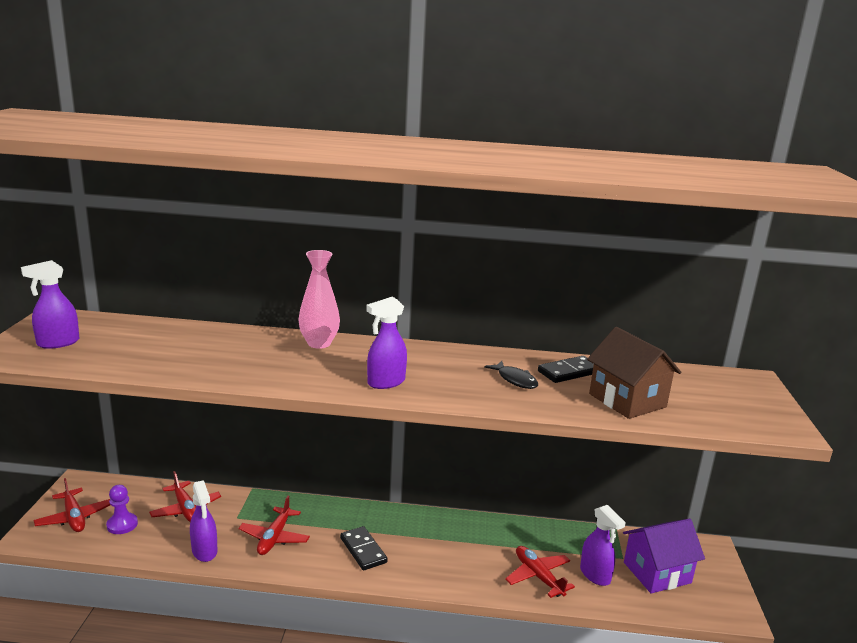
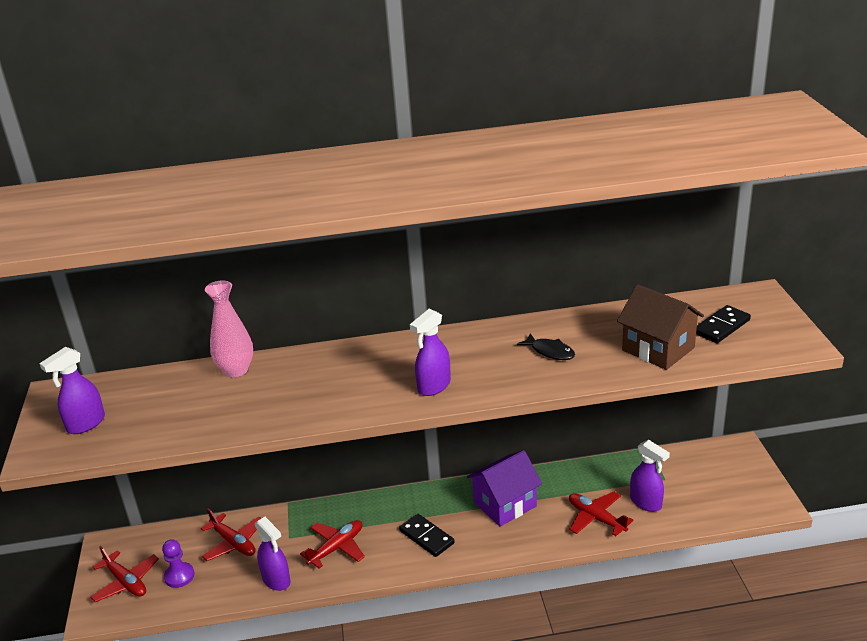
camera: 10 degrees left, 10 degrees up
red plane [238,496,310,555] -> red plane turned 135 degrees counterclockwise [300,520,365,569]
pink vase [298,250,340,349] -> pink vase moved to [205,280,253,377]
black domino [538,356,594,383] -> black domino moved to [696,305,751,343]
purple house [623,519,705,593] -> purple house moved to [467,450,542,527]

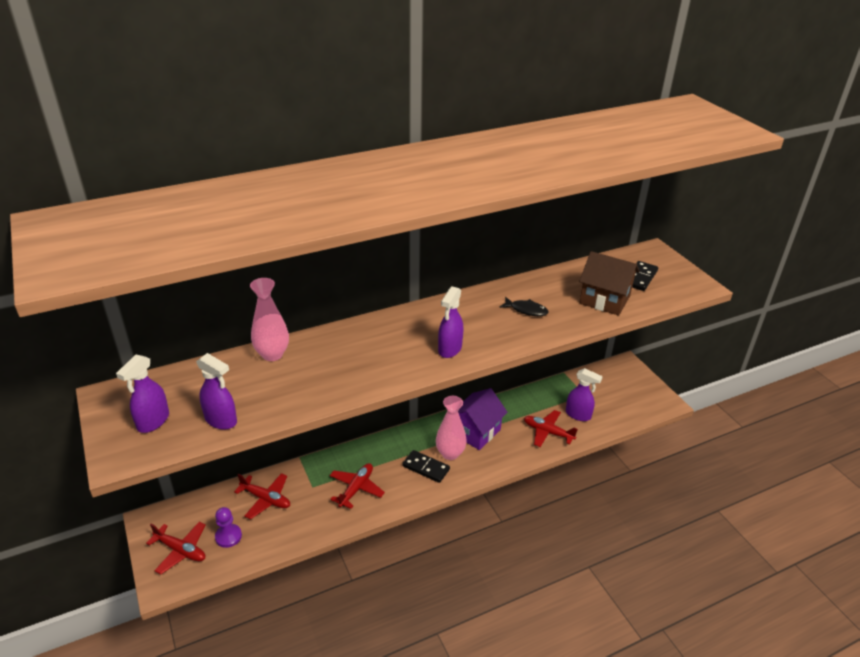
camera: 20 degrees left, 5 degrees up
purple spray bottle [255,517,290,591] -> purple spray bottle moved to [196,353,237,430]
none -> pink vase [436,396,467,460]

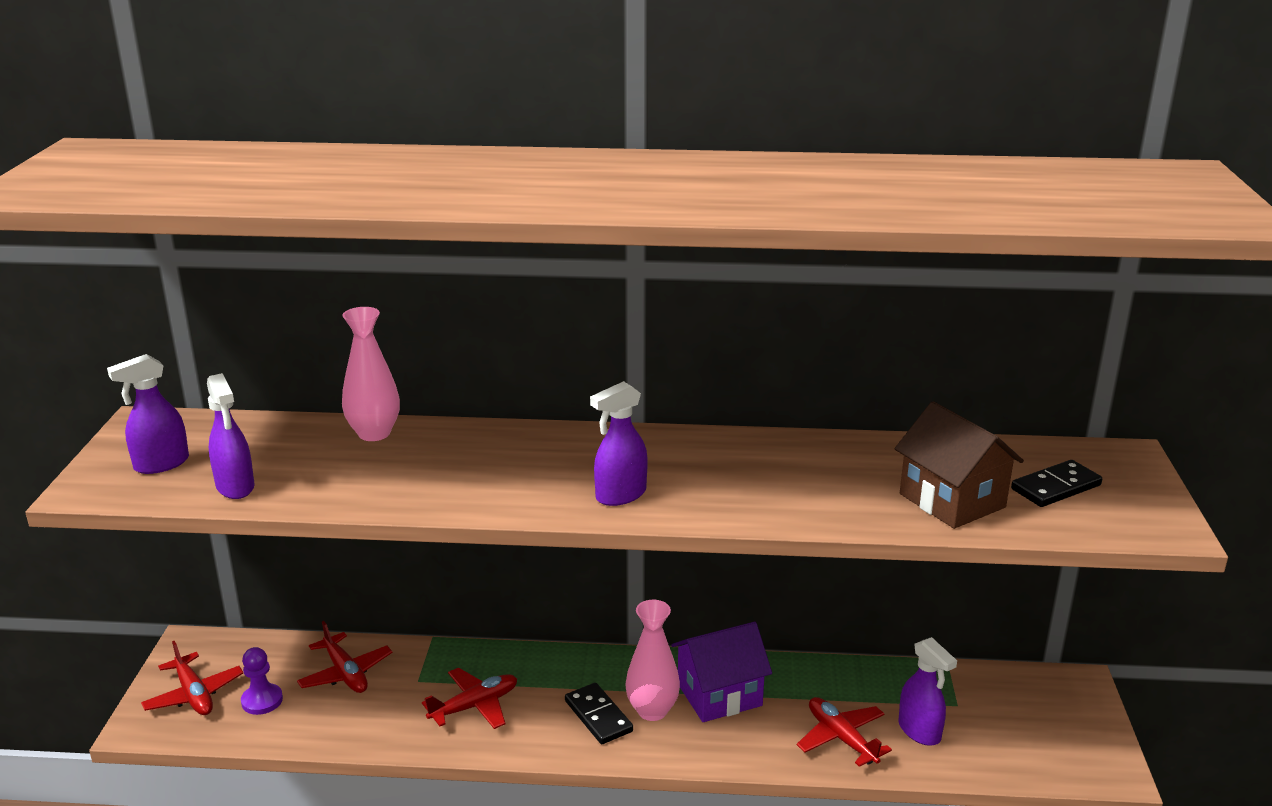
camera: 30 degrees right, 10 degrees down
black fish [499,297,549,316] -> none

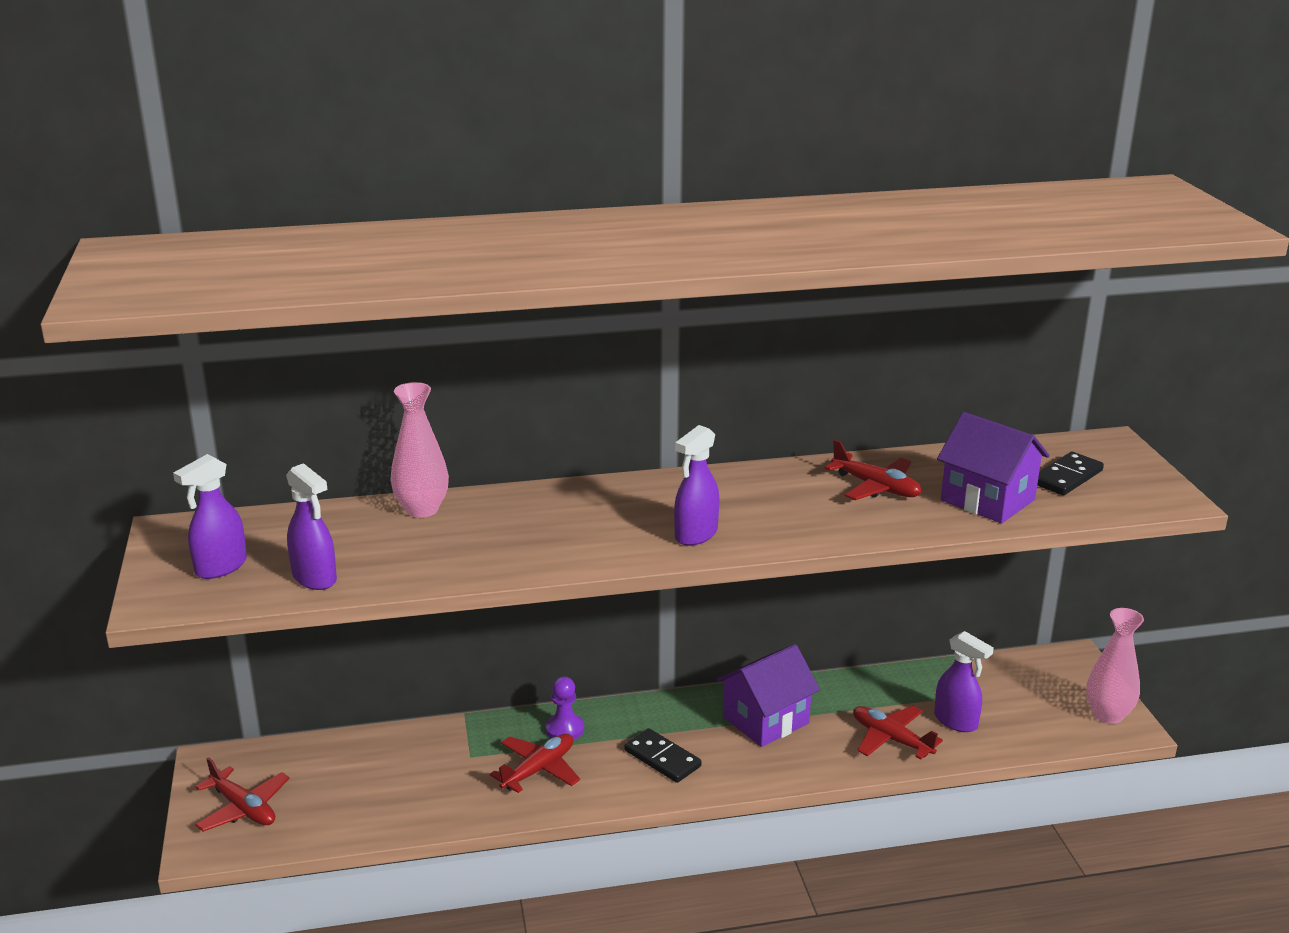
camera: 15 degrees left, 0 degrees up
purple pawn [241,647,283,715] -> purple pawn moved to [545,676,584,740]
red plane [297,621,392,693] -> red plane moved to [825,440,921,500]
pink vase [626,600,680,721] -> pink vase moved to [1086,608,1144,724]
brown house [895,401,1024,529] -> purple house [937,412,1050,523]

